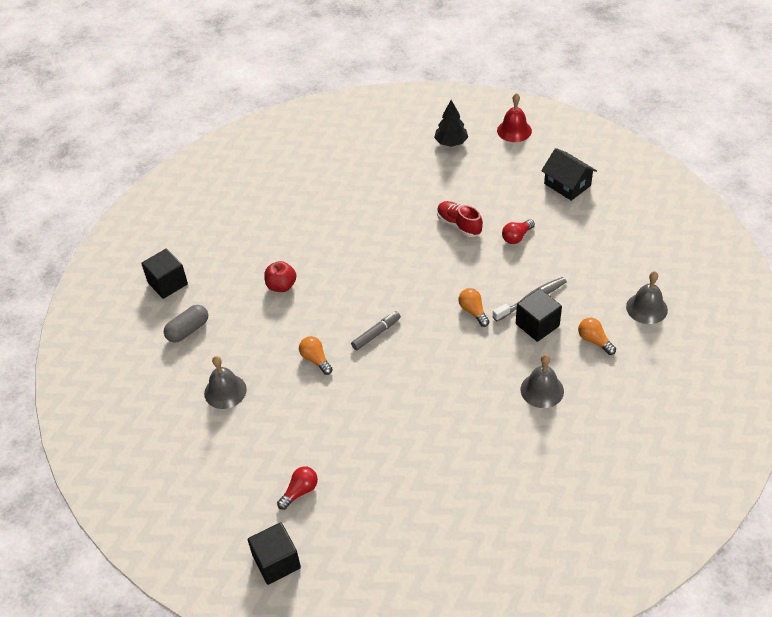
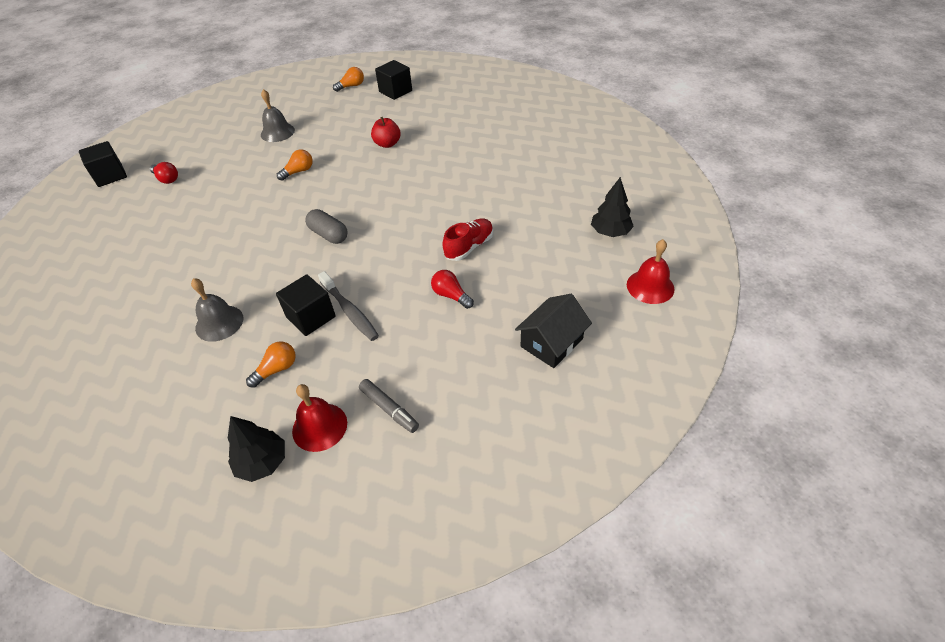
camera: 85 degrees right, 0 degrees up
grey capsule [164,305,208,343] -> grey capsule moved to [305,209,348,244]
grey marker [351,311,401,350] -> grey marker moved to [359,379,419,433]
orange light bulb [458,288,489,327] -> orange light bulb moved to [333,67,364,92]
grey bell [626,271,668,324] -> red bell [292,384,347,452]
none -> black tree [228,416,285,482]

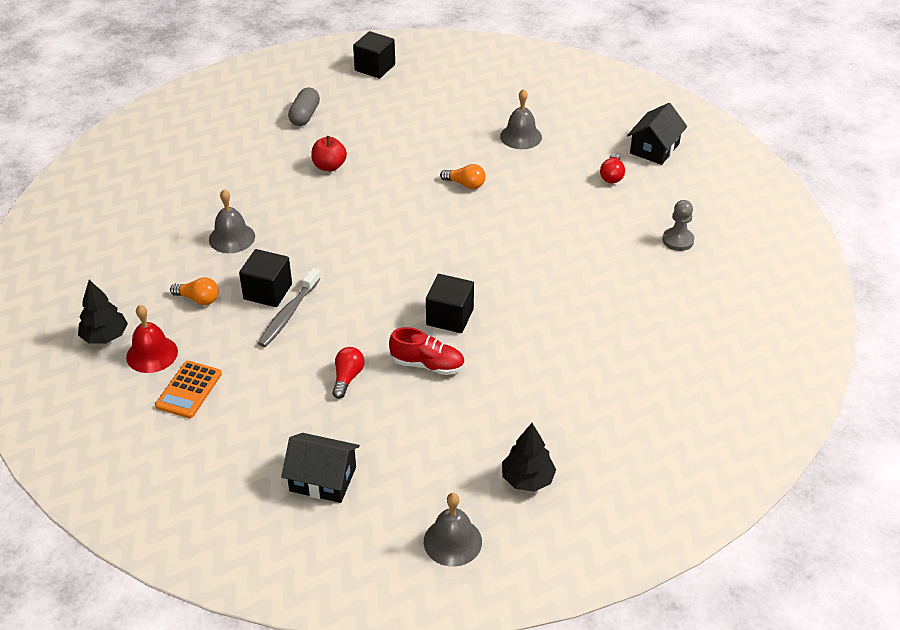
camera: 60 degrees right, 5 degrees down
red light bulb [150,162,178,184] -> red light bulb moved to [600,153,625,183]
grey capsule [305,209,348,244] -> grey capsule moved to [288,88,320,126]
orange light bulb [333,67,364,92] -> black house [627,103,687,165]
grey marker [359,379,419,433] -> orange calculator [155,361,222,418]
red apple [371,117,400,148] -> red apple moved to [311,136,347,172]
black cube [375,60,412,100] -> black cube moved to [426,274,474,333]
red bell [627,239,674,304] -> grey bell [424,493,482,567]
none -> grey pawn [663,200,694,251]

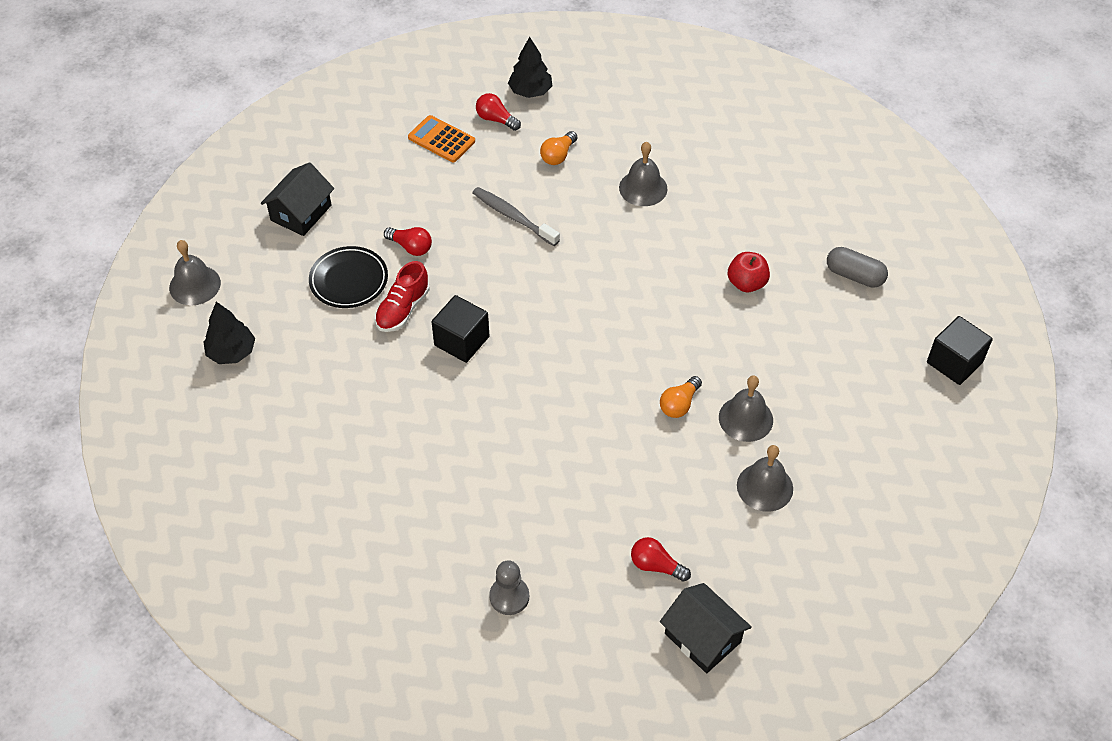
camera: 105 degrees right, 10 degrees up
red bell [126,305,178,373] -> red light bulb [476,93,521,131]
black cube [239,249,292,307] -> none
none -> black plate [309,246,388,308]
none -> grey bell [719,376,773,442]

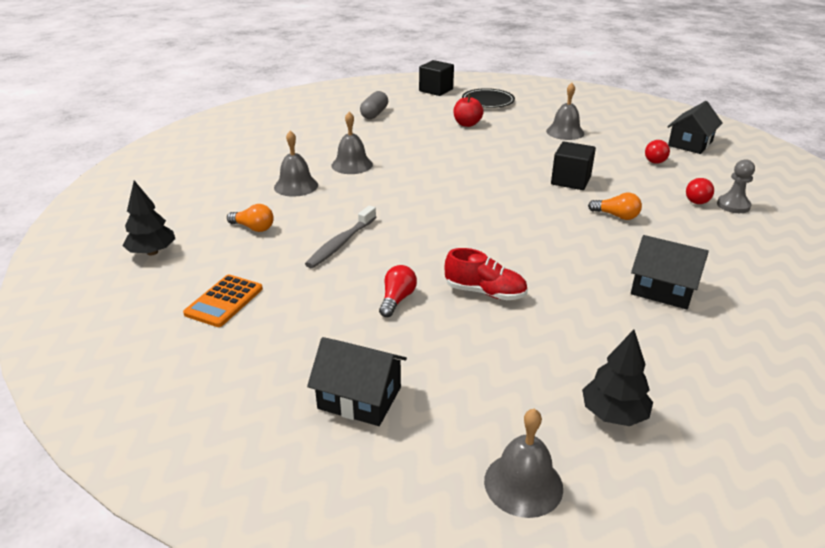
camera: 100 degrees left, 20 degrees down
black plate [309,246,388,308] -> black plate moved to [462,88,515,108]
black cube [432,295,489,363] -> black cube moved to [551,141,596,190]
red light bulb [476,93,521,131] -> red light bulb moved to [686,178,714,204]
orange light bulb [660,376,702,418] -> orange light bulb moved to [588,193,642,220]
grey bell [719,376,773,442] -> grey bell moved to [331,112,373,174]
red apple [728,252,770,292] -> red apple moved to [454,94,484,127]
none -> black house [631,235,709,309]

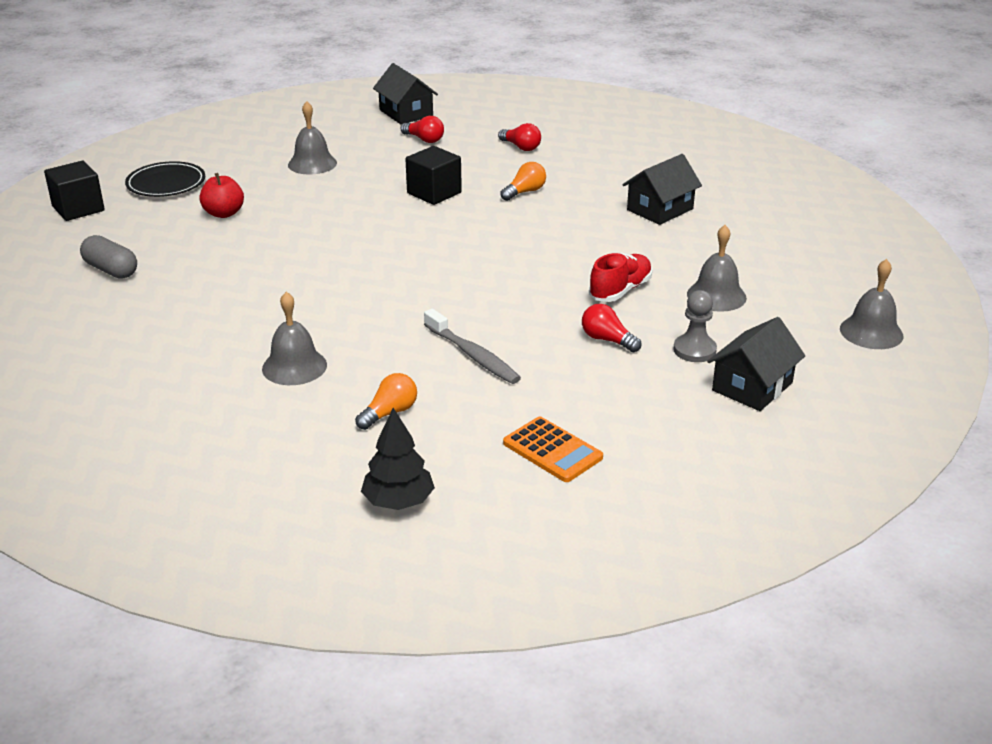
camera: 70 degrees left, 0 degrees up
grey bell [331,112,373,174] -> grey bell moved to [687,225,747,312]
black tree [582,330,653,426] -> none
grey pawn [717,159,755,213] -> grey pawn moved to [673,290,717,362]

